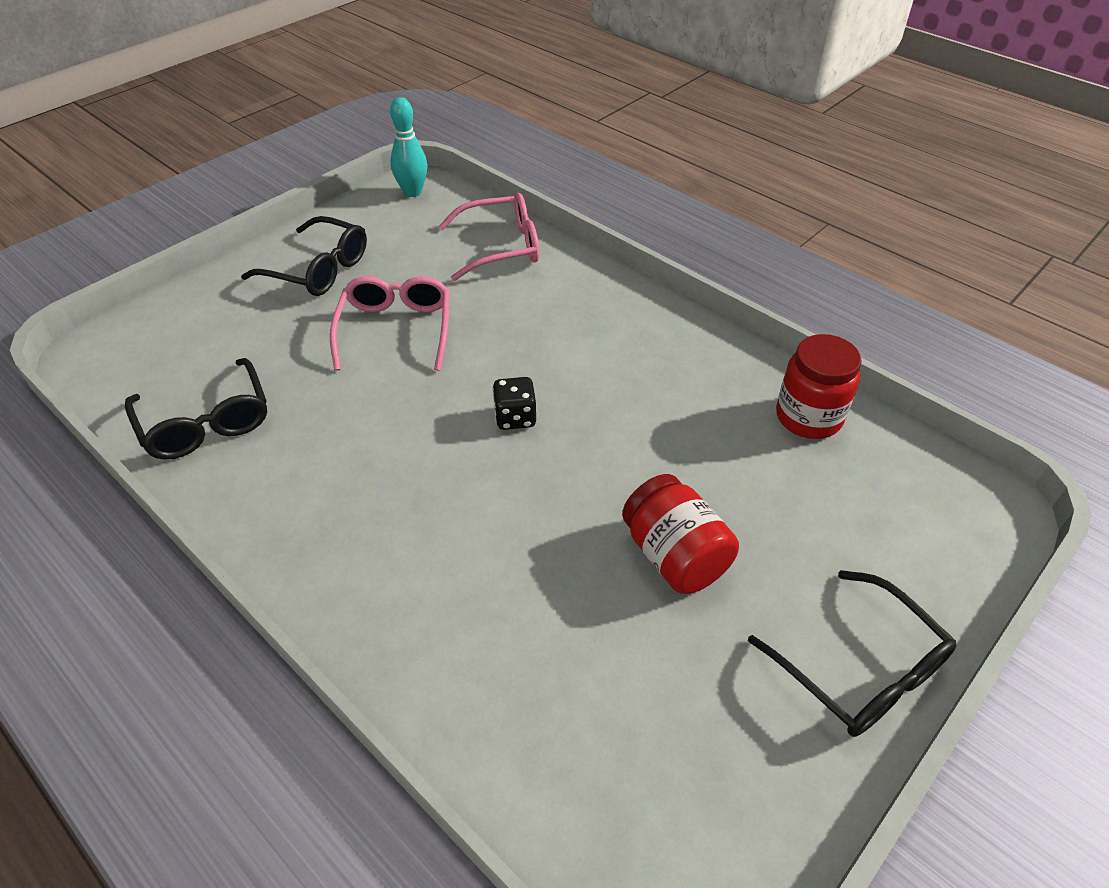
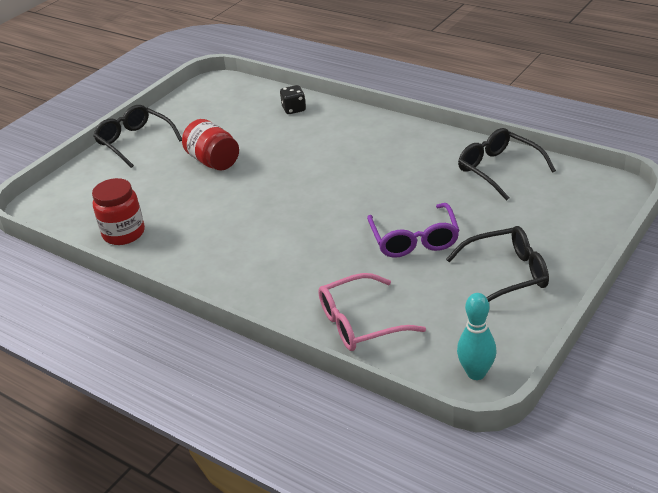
camera: 175 degrees right, 10 degrees down
black glasses [241,216,367,296] -> black glasses turned 150 degrees clockwise [446,226,549,302]
pink glasses [330,276,450,371] -> purple glasses [367,203,460,258]
black dice [492,377,536,430] -> black dice moved to [280,85,306,114]

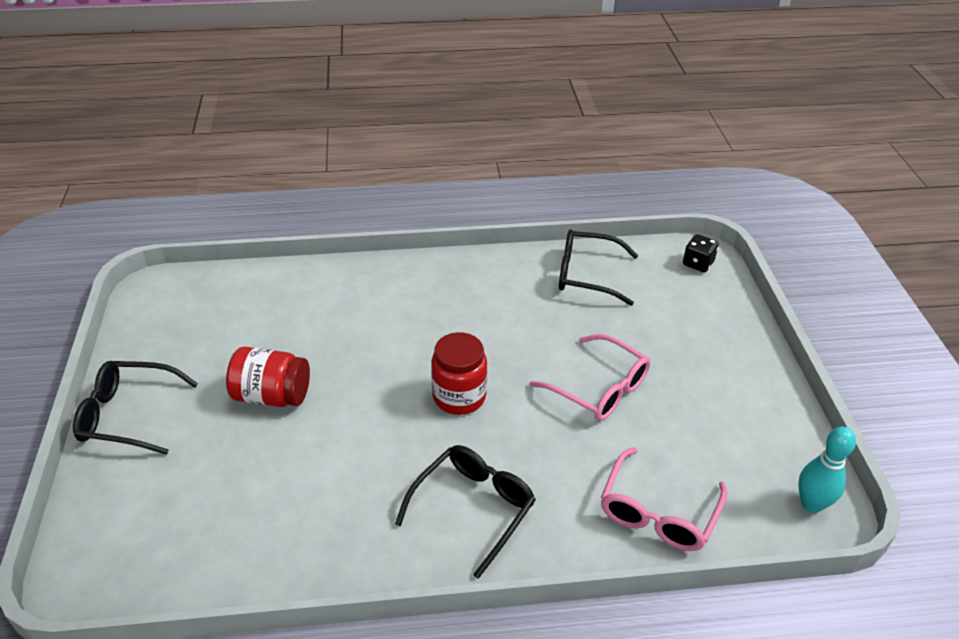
camera: 45 degrees left, 5 degrees up
red jar [92,178,145,245] -> red jar moved to [431,332,487,415]
black dice [280,85,306,114] -> black dice moved to [683,234,719,272]
purple glasses [367,203,460,258] -> pink glasses [530,334,650,421]
black glasses [446,226,549,302] -> black glasses moved to [395,445,536,579]

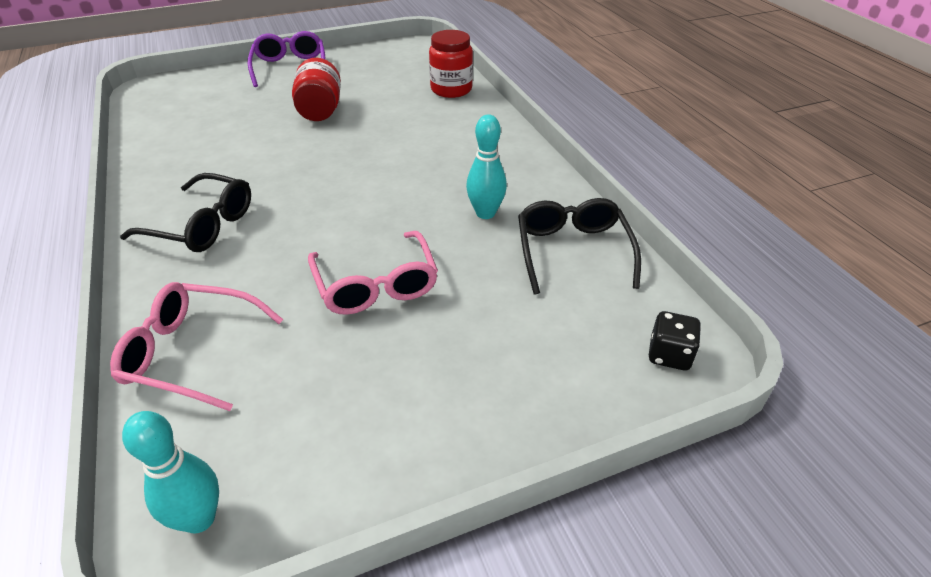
camera: 75 degrees right, 0 degrees up
black glasses [73,361,198,455] -> purple glasses [247,31,325,87]
red jar [431,332,487,415] -> red jar moved to [429,30,473,98]
pink glasses [530,334,650,421] -> pink glasses turned 45 degrees counterclockwise [308,231,438,315]
none -> turquoise bowling pin [466,114,507,219]

